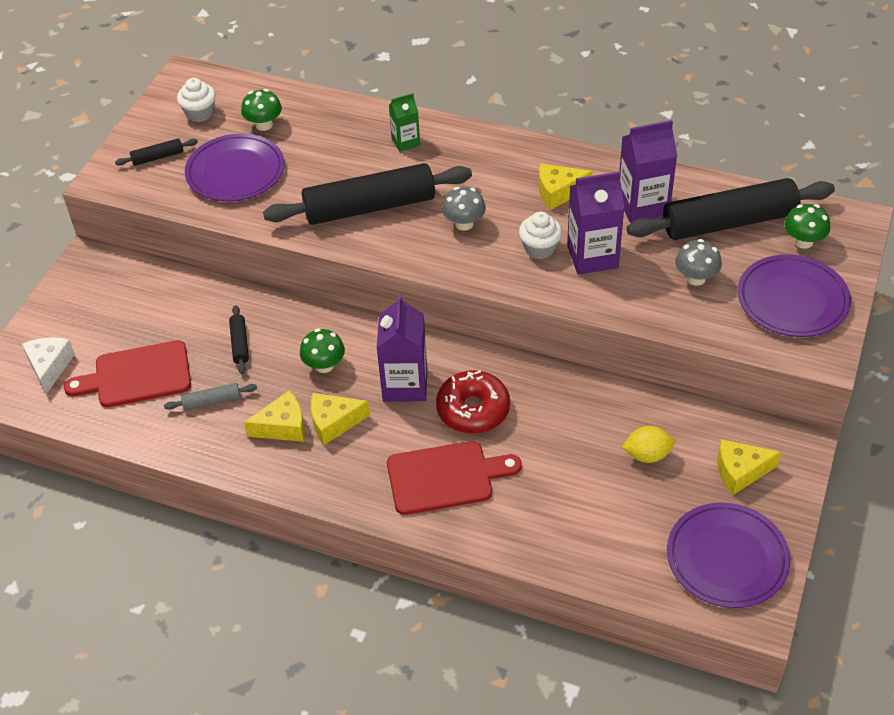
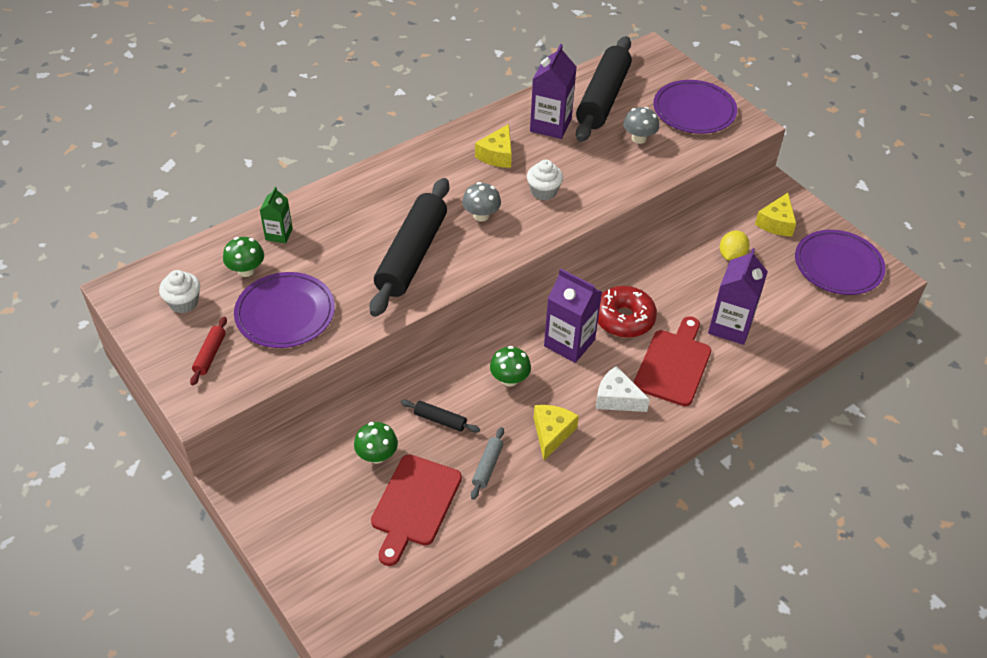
camera: 60 degrees left, 0 degrees up
white cheese [22,337,75,394] -> white cheese moved to [596,366,650,412]
black rolling pin [115,139,198,166] -> red rolling pin [190,317,227,385]
yellow cheese [311,393,370,445] -> none
green carton [389,93,420,152] -> green carton moved to [260,187,293,244]
purple carton [567,171,625,275] -> purple carton moved to [708,248,768,345]
green mushroom [784,204,830,249] -> green mushroom moved to [354,422,398,464]

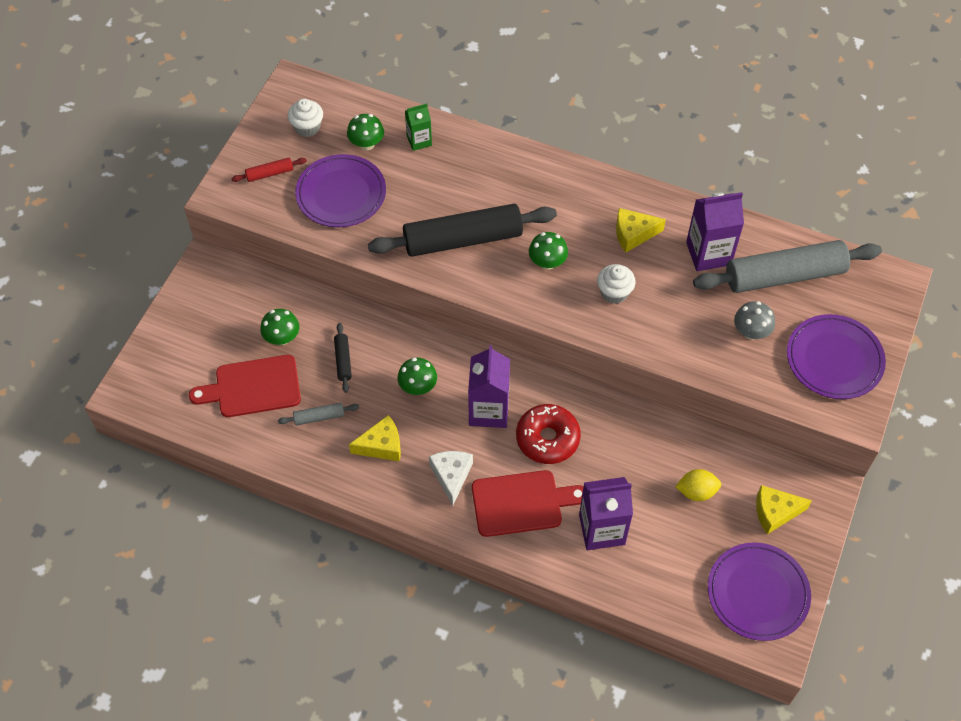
camera: 60 degrees right, 10 degrees up
grey mushroom [462,182,501,222] -> green mushroom [529,232,568,270]
black rolling pin [576,36,632,142] -> grey rolling pin [693,240,882,293]

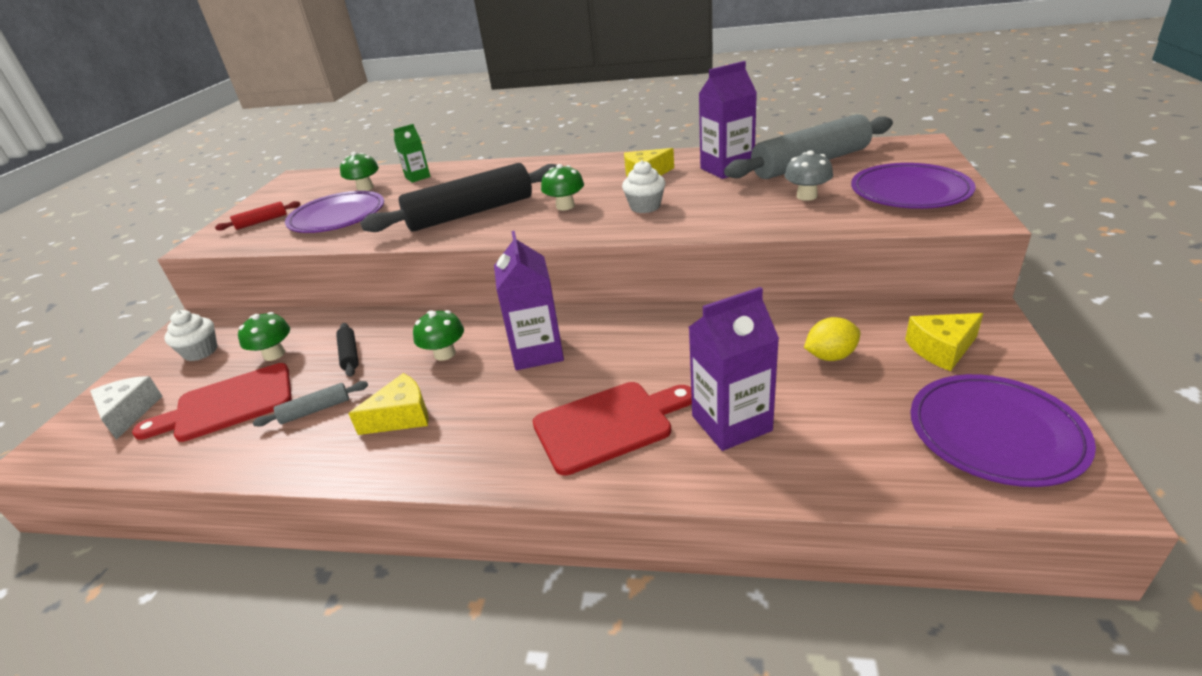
camera: 10 degrees left, 25 degrees down
white cupcake [288,99,323,137] -> white cupcake moved to [164,310,217,361]
white cheese [429,451,473,506] -> white cheese moved to [90,376,162,440]
red donut [516,404,581,464] -> none

